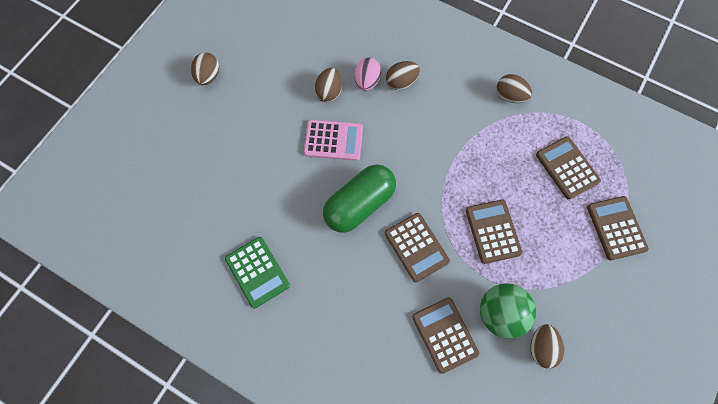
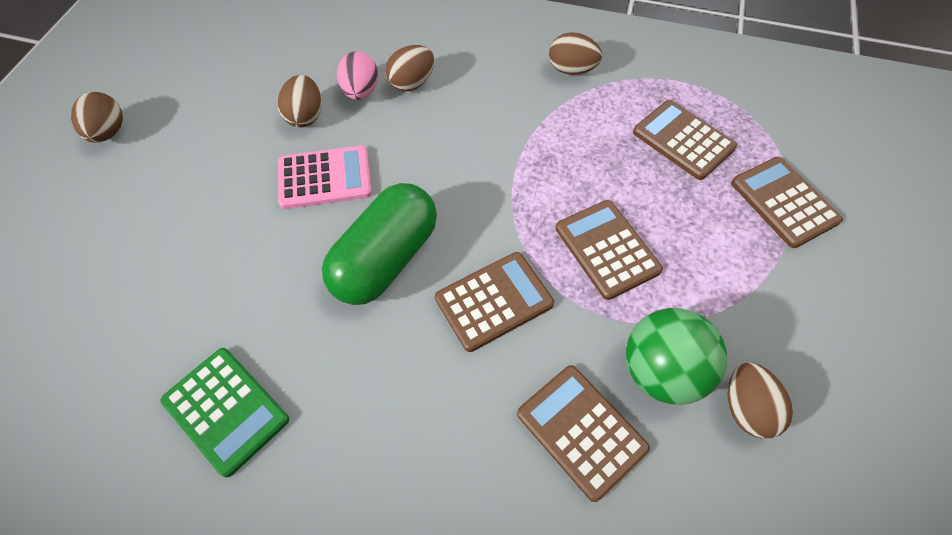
camera: 15 degrees left, 10 degrees down
brown calculator [385,213,450,282] -> brown calculator turned 75 degrees counterclockwise [435,252,554,352]

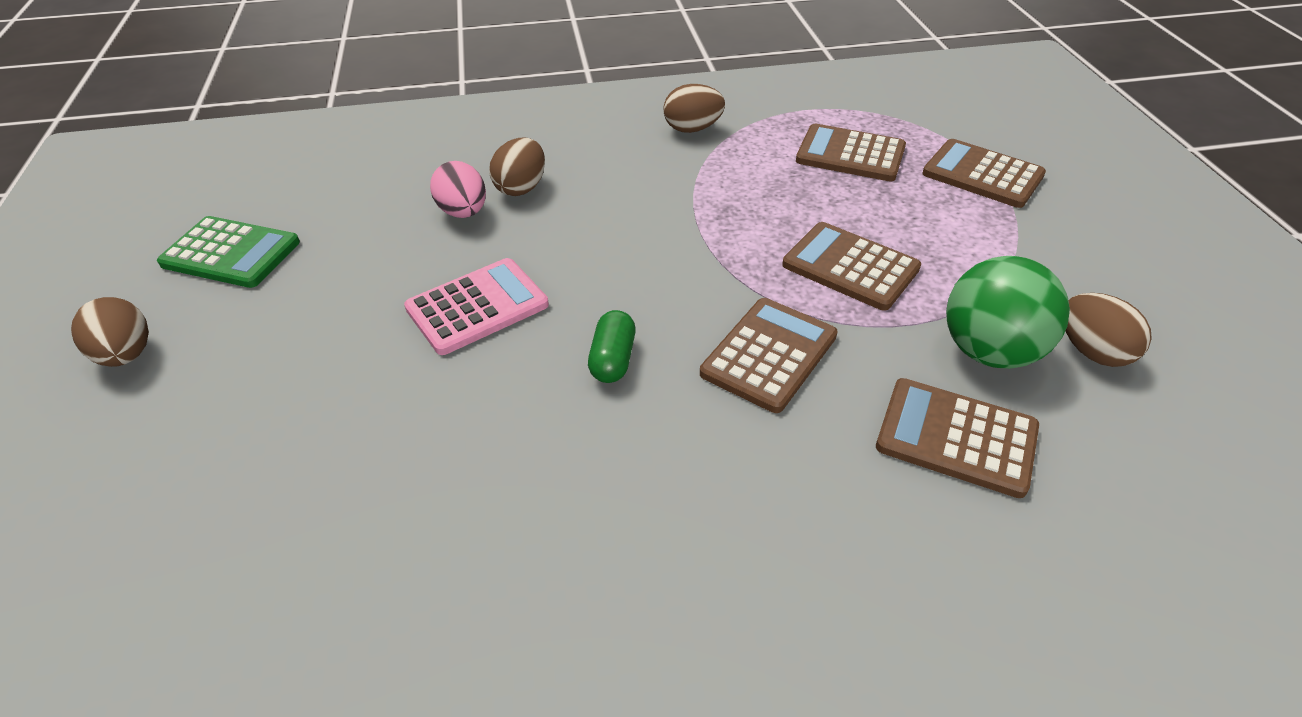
camera: 25 degrees left, 15 degrees down
green calculator [161,348,289,477] -> green calculator moved to [157,216,300,288]
brown egg [278,75,322,128] -> none
green capsule [322,183,437,305] -> green capsule [588,310,636,383], size x0.47

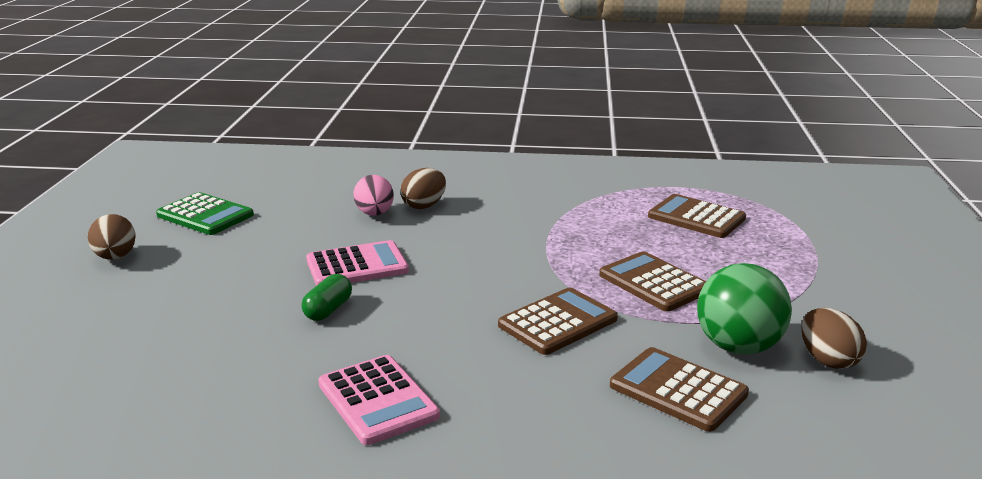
camera: 15 degrees right, 20 degrees down
green capsule [588,310,636,383] -> green capsule moved to [301,274,352,321]
brown egg [664,84,725,133] -> none
brown calculator [922,139,1046,208] -> none
none -> pink calculator [318,355,440,445]

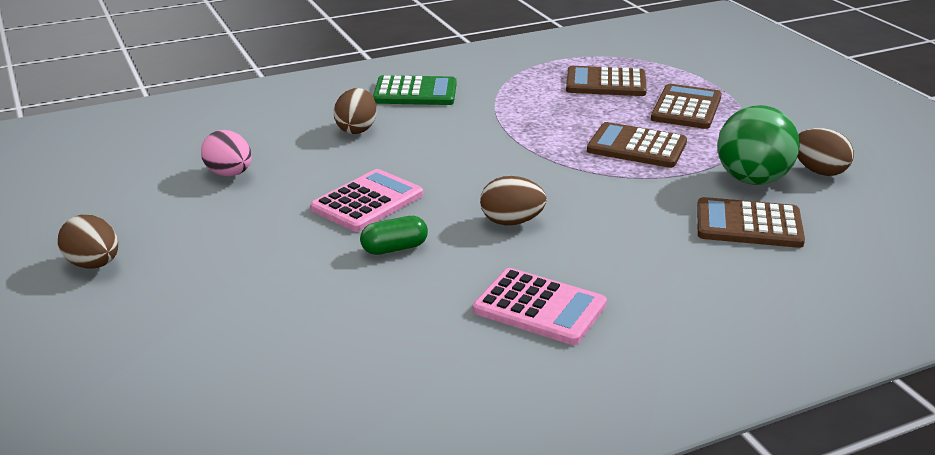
camera: 30 degrees left, 5 degrees up
green calculator [156,192,254,235] -> green calculator moved to [373,75,457,105]
green capsule [301,274,352,321] -> green capsule turned 75 degrees clockwise [360,216,428,255]
pink egg [353,175,394,216] -> pink egg moved to [201,130,252,176]
brown calculator [498,287,618,355] -> brown calculator moved to [651,84,722,129]
none -> brown egg [480,176,547,225]

